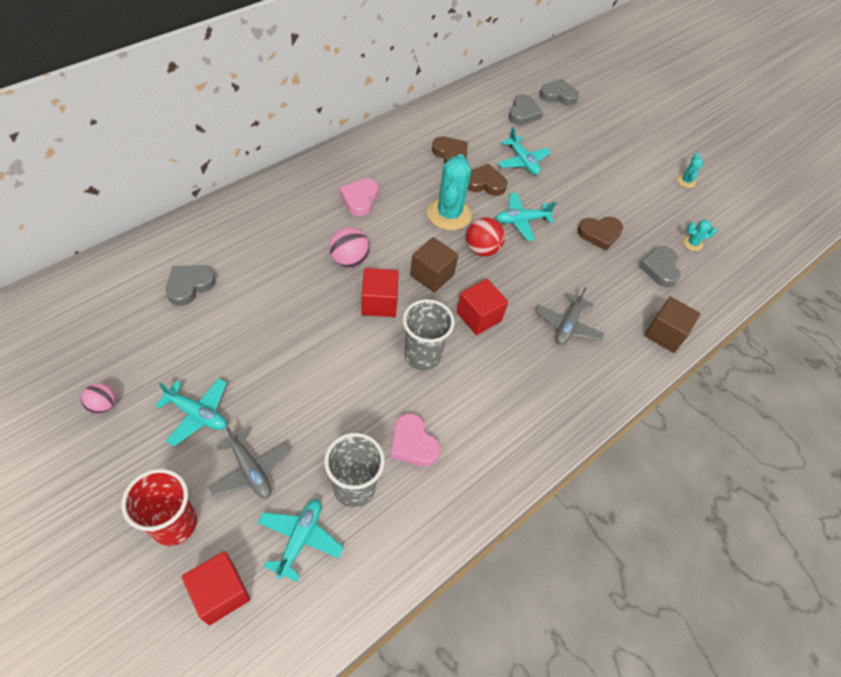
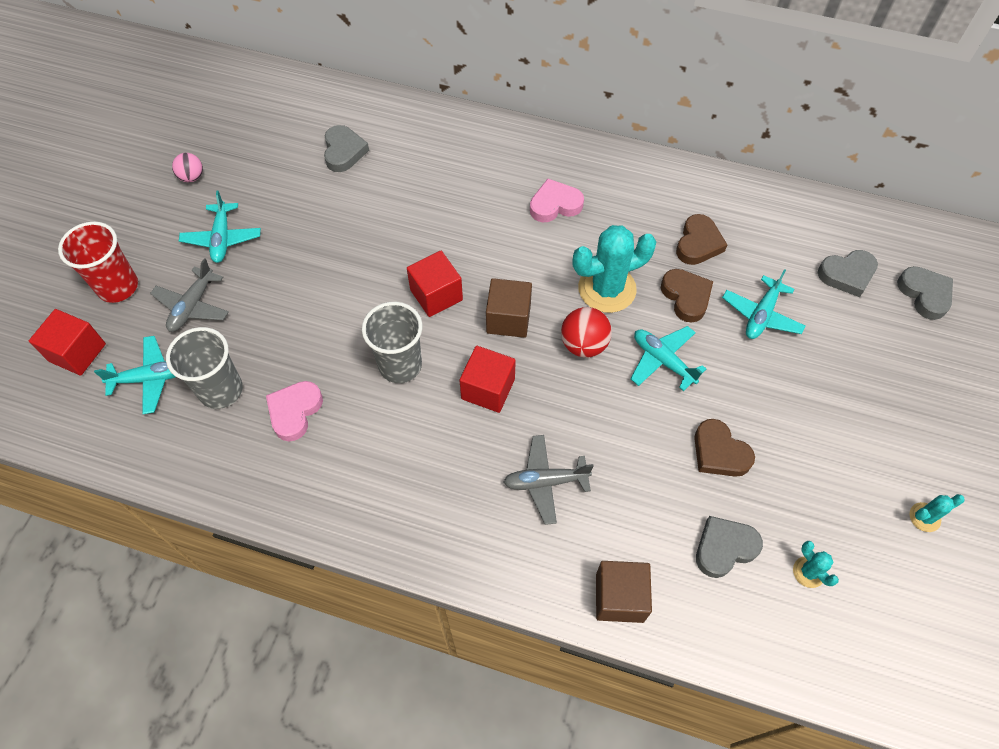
camera: 65 degrees right, 5 degrees up
grey heart [166,265,216,306] -> grey heart turned 75 degrees clockwise [324,125,369,172]
pink ball [329,227,370,268] -> none

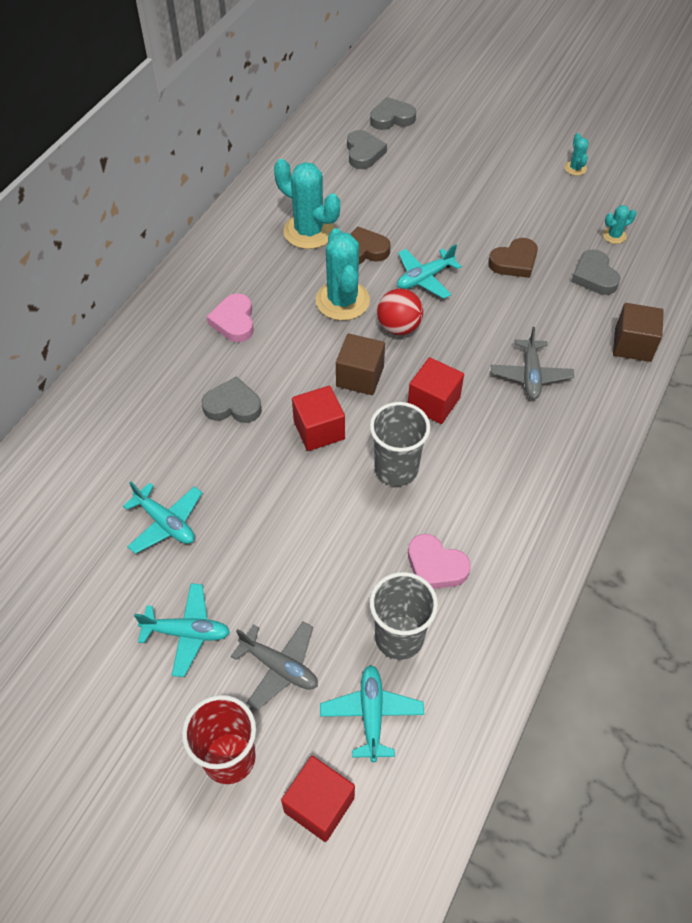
camera: 80 degrees left, 5 degrees down
pink ball [172,153,203,182] -> none
grey heart [324,125,369,172] -> grey heart moved to [202,376,262,423]
brown heart [676,214,727,265] -> turquoise cactus [274,159,340,249]
turquoise plane [722,269,805,339] -> turquoise plane moved to [123,482,202,554]

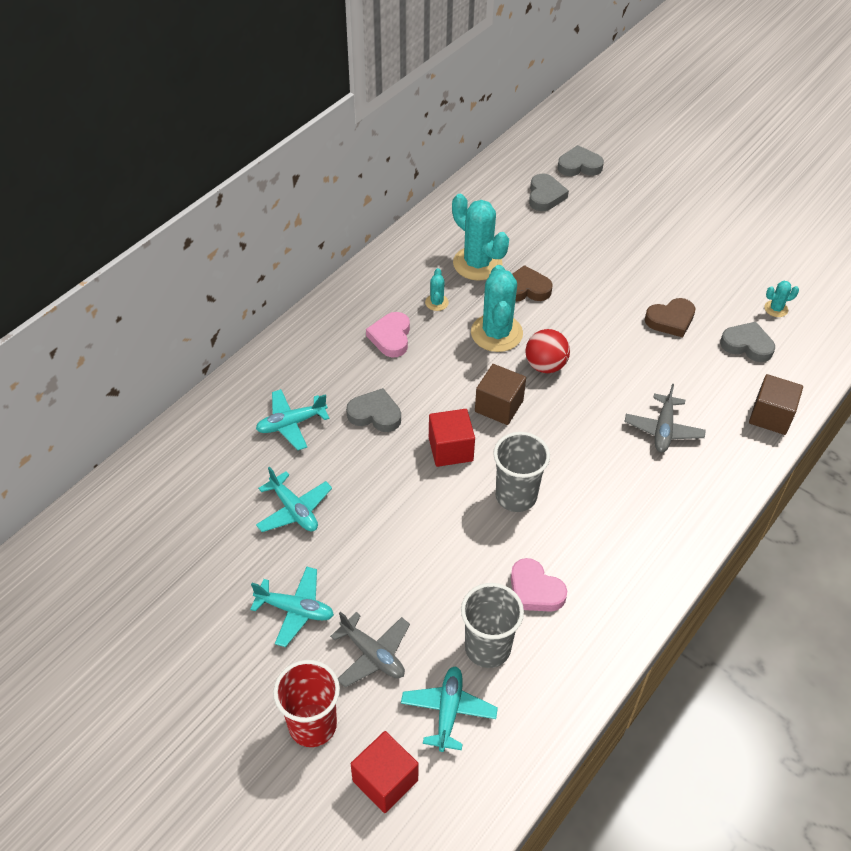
camera: 10 degrees right, 5 degrees down
turquoise plane [397,244,462,299] -> turquoise plane moved to [256,389,329,450]
red cube [408,357,464,424] -> none
turquoise cactus [565,133,588,176] -> turquoise cactus moved to [425,268,449,311]
grey heart [571,249,621,295] -> grey heart turned 120 degrees clockwise [720,322,775,362]

